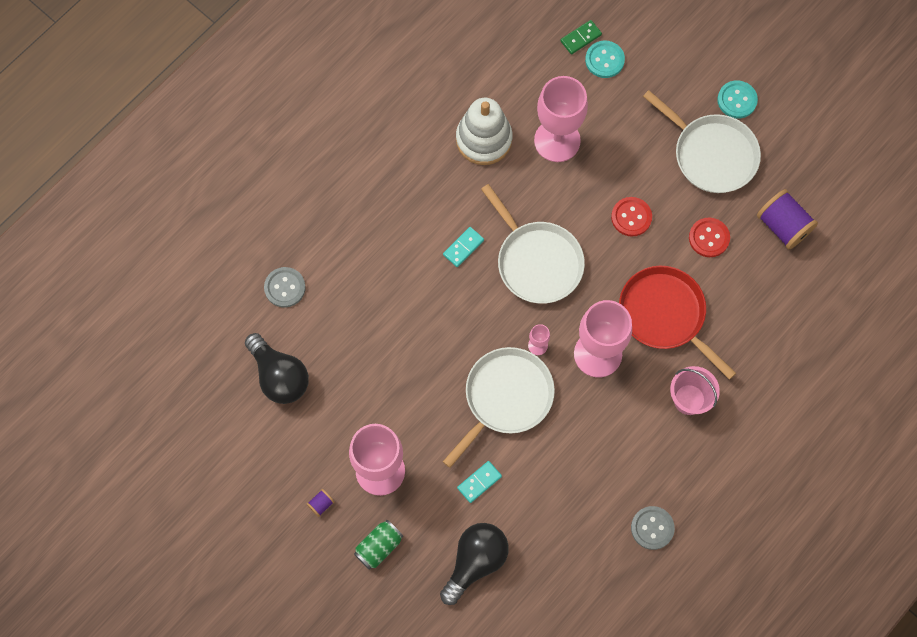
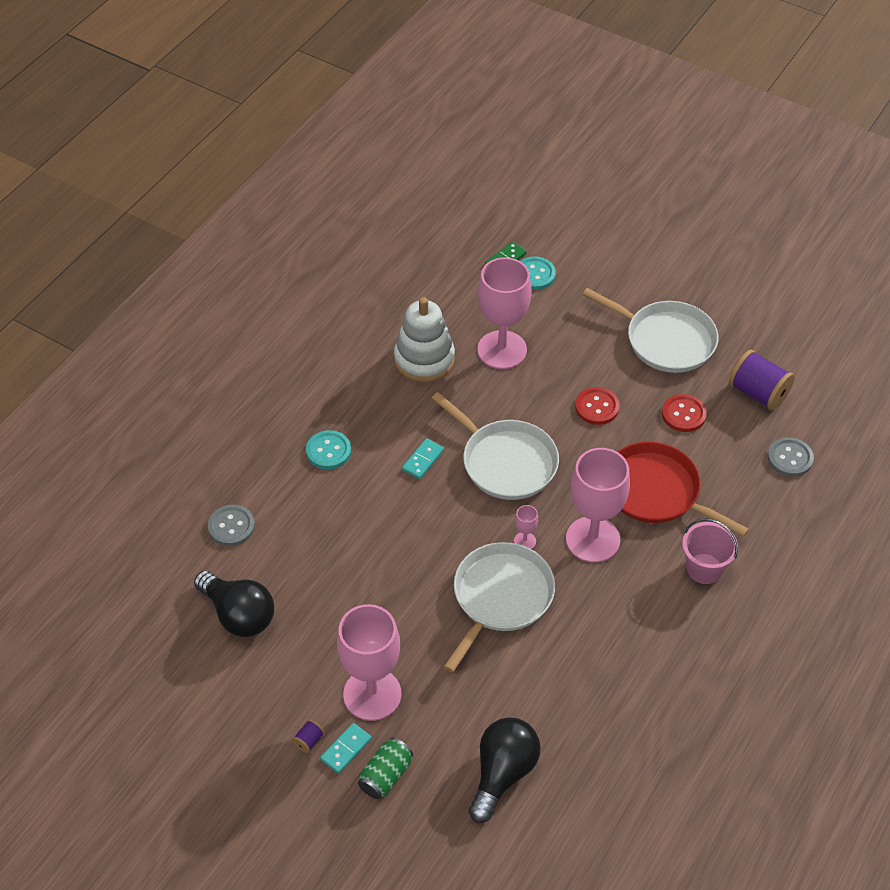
camera: 10 degrees left, 20 degrees down
turquoise domino [457,461,502,503] -> turquoise domino moved to [320,723,372,774]
grey button [631,506,675,550] -> grey button moved to [767,437,814,477]
turquoise button [717,80,758,118] -> turquoise button moved to [306,430,351,469]

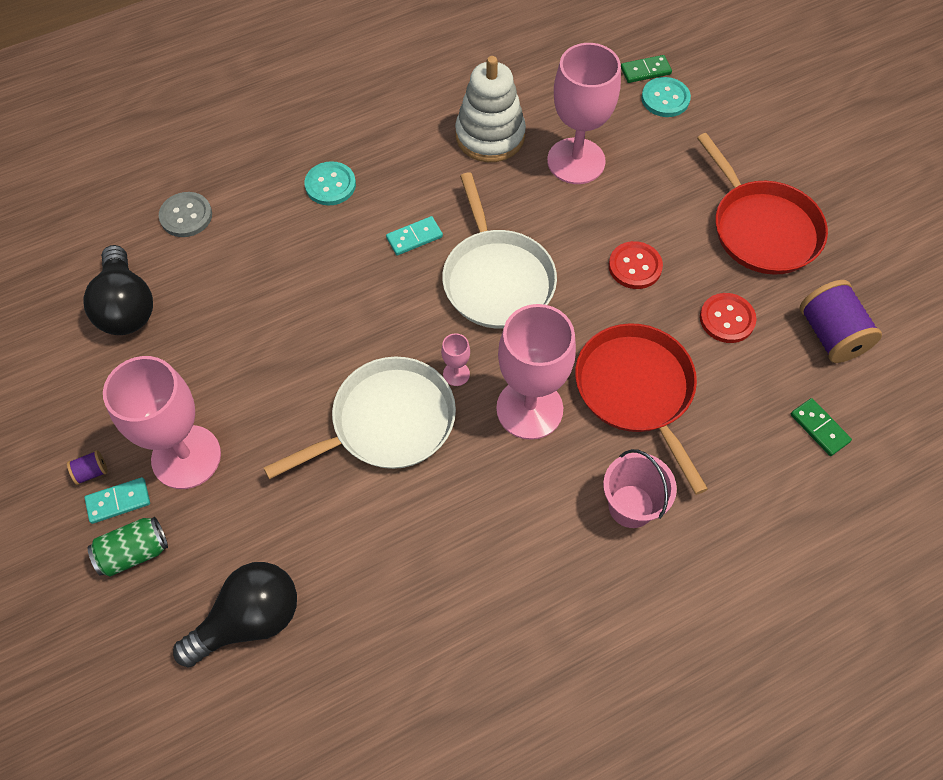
camera: 30 degrees right, 10 degrees up
white pan [582,288,719,373] -> red pan [697,133,828,275]
grey button [767,437,814,477] -> green domino [791,398,852,456]

